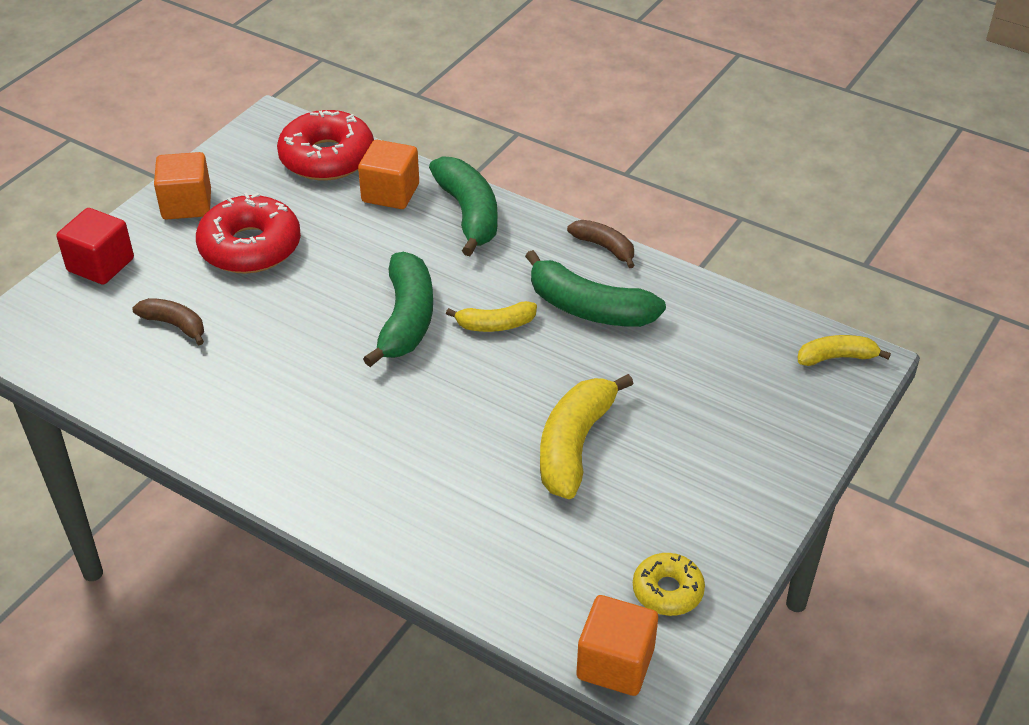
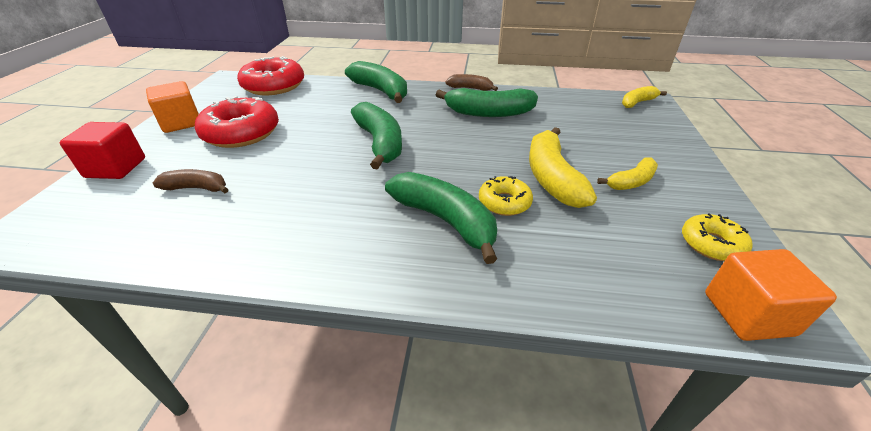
camera: 25 degrees left, 5 degrees down
orange cube [358,140,419,209] -> none
yellow banana [446,301,537,332] -> yellow banana moved to [597,157,658,190]
none -> green banana [385,172,497,264]
none -> yellow donut [479,176,533,216]

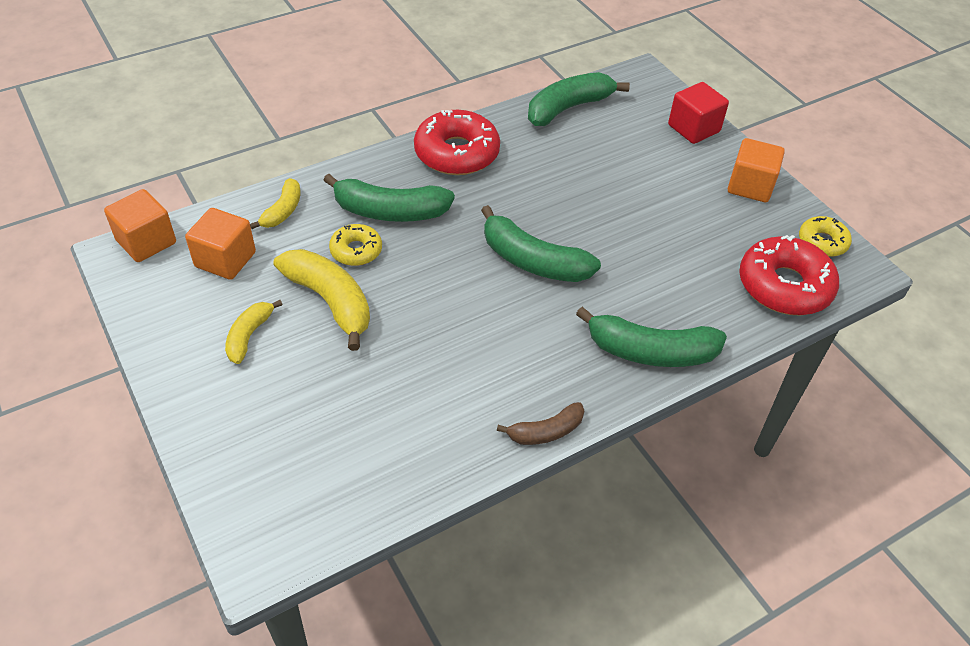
camera: 140 degrees right, 10 degrees up
brown banana [153,169,228,193] -> none
red donut [195,96,279,148] -> red donut moved to [414,110,500,175]
green banana [436,88,538,117] -> green banana moved to [528,72,630,126]
yellow banana [622,86,667,108] -> yellow banana moved to [250,178,300,229]
yellow donut [682,213,752,261] -> yellow donut moved to [799,216,852,257]
none -> orange cube [185,208,256,280]

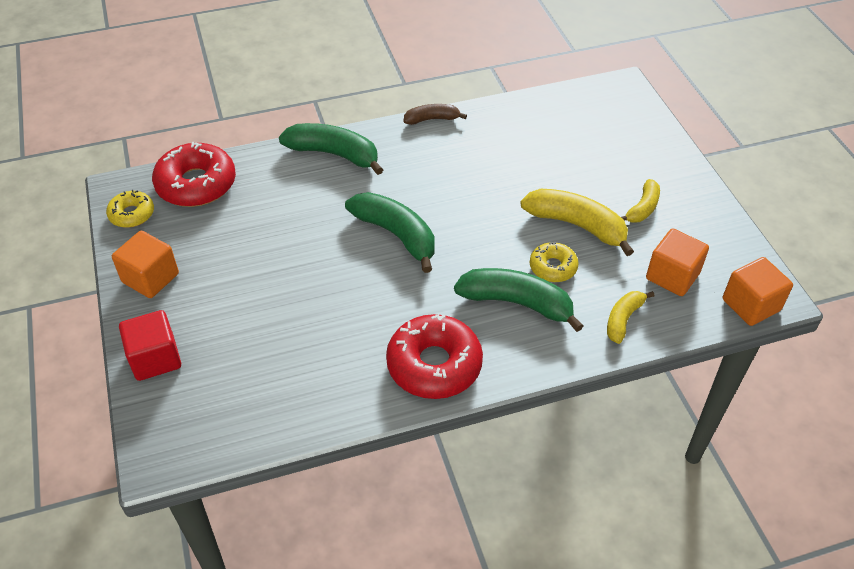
camera: 165 degrees left, 0 degrees up
yellow banana [274,249,370,351] -> yellow banana turned 150 degrees clockwise [520,189,634,256]
green banana [528,72,630,126] -> none

